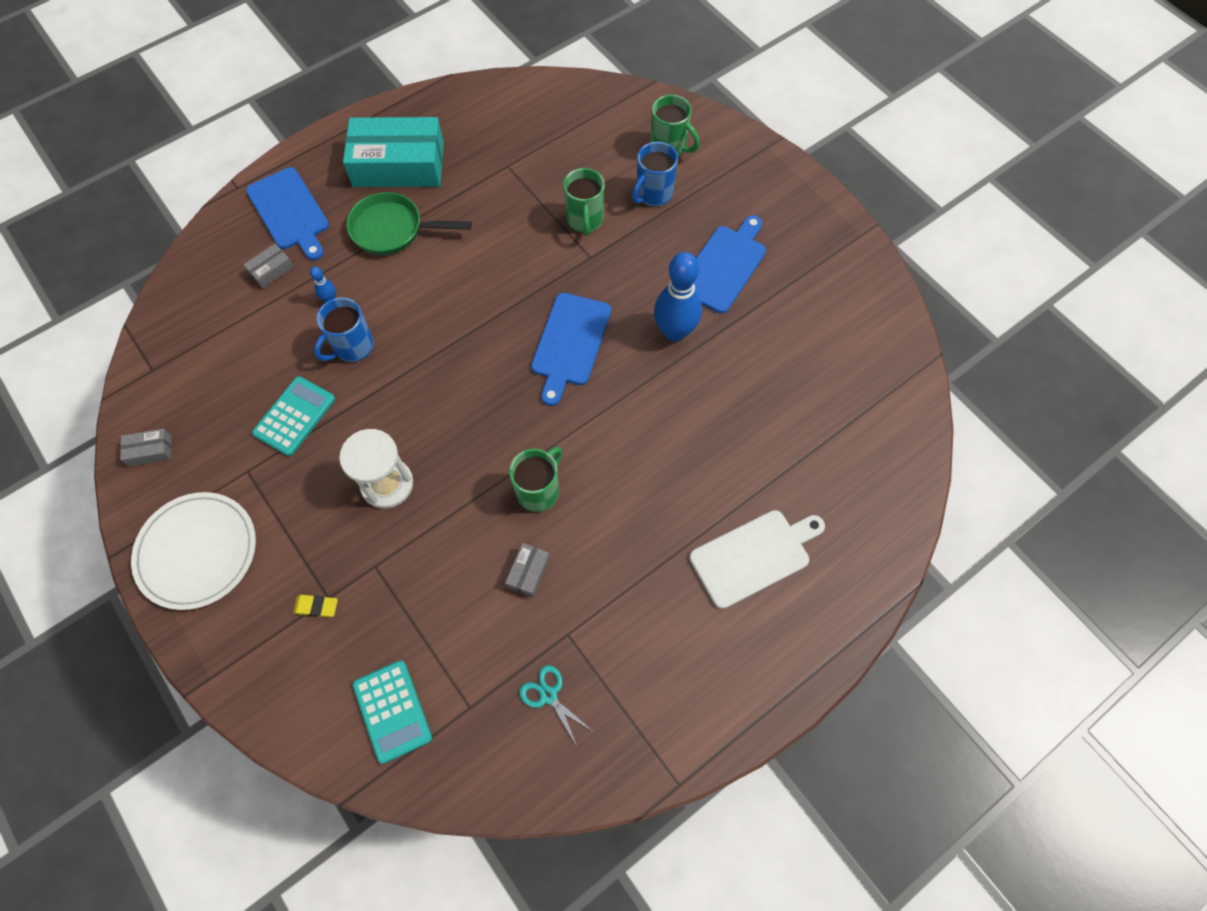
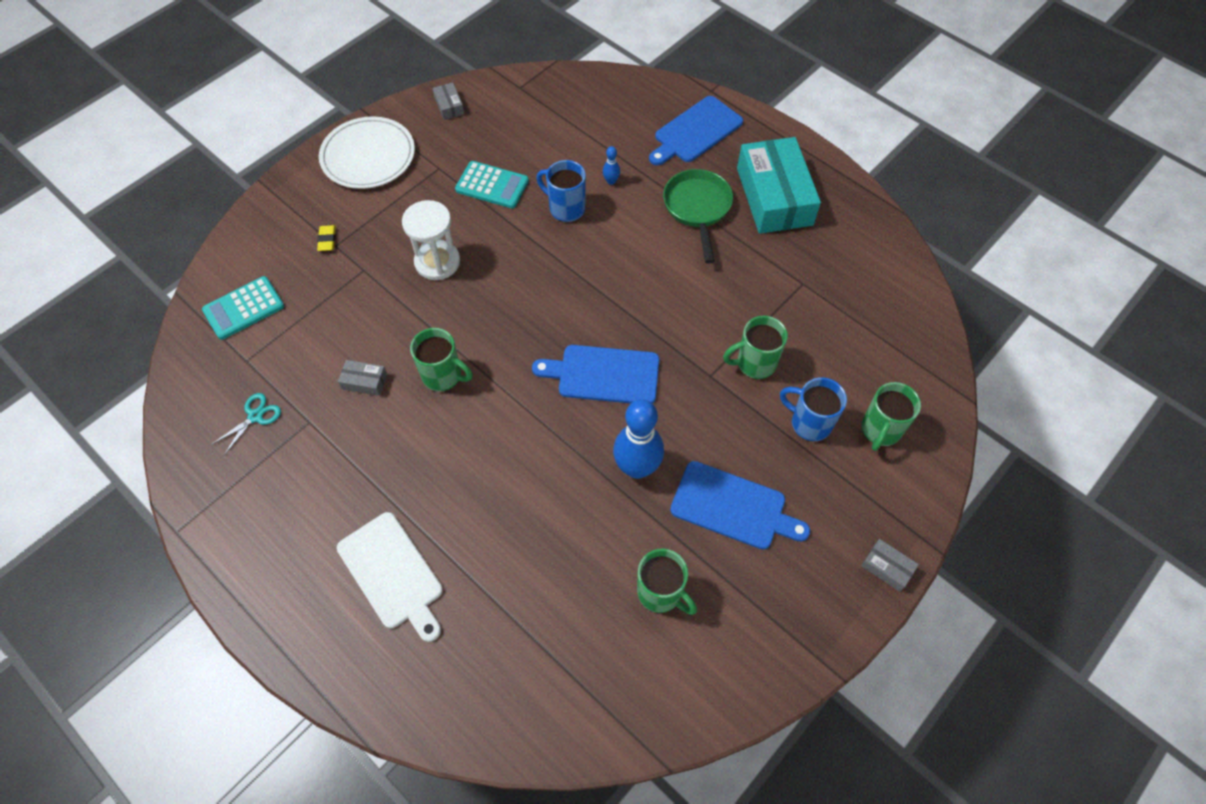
camera: 80 degrees right, 5 degrees down
grey box [243,244,294,288] -> grey box moved to [861,539,919,592]
none -> green mug [637,549,697,615]

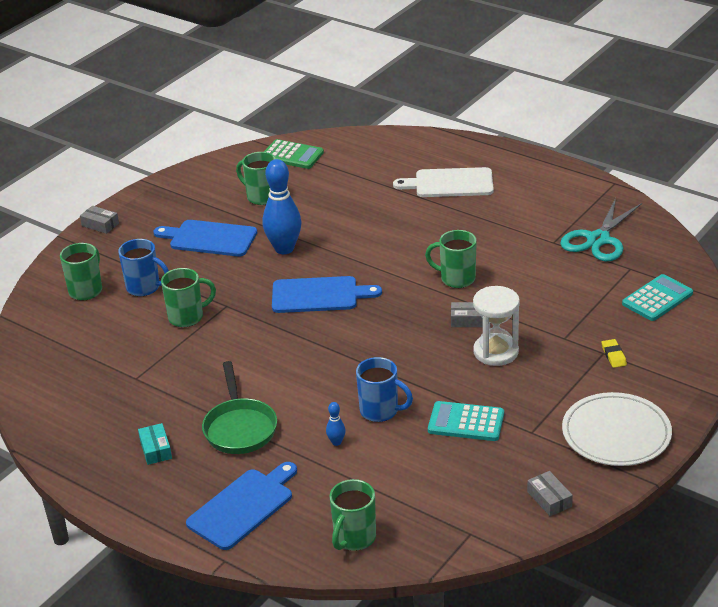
camera: 175 degrees right, 25 degrees down
turquoise scissors [211,393,281,455] -> turquoise scissors [560,198,642,261], size x1.93
white cutting board [337,512,443,642] -> white cutting board turned 45 degrees counterclockwise [393,167,494,197]
grey box [338,360,387,396] -> grey box moved to [451,302,483,327]
turquoise box [737,137,821,234] -> turquoise box [138,423,172,465], size x0.41
none -> green calculator [264,139,324,169]
none -> green mug [330,479,376,551]

